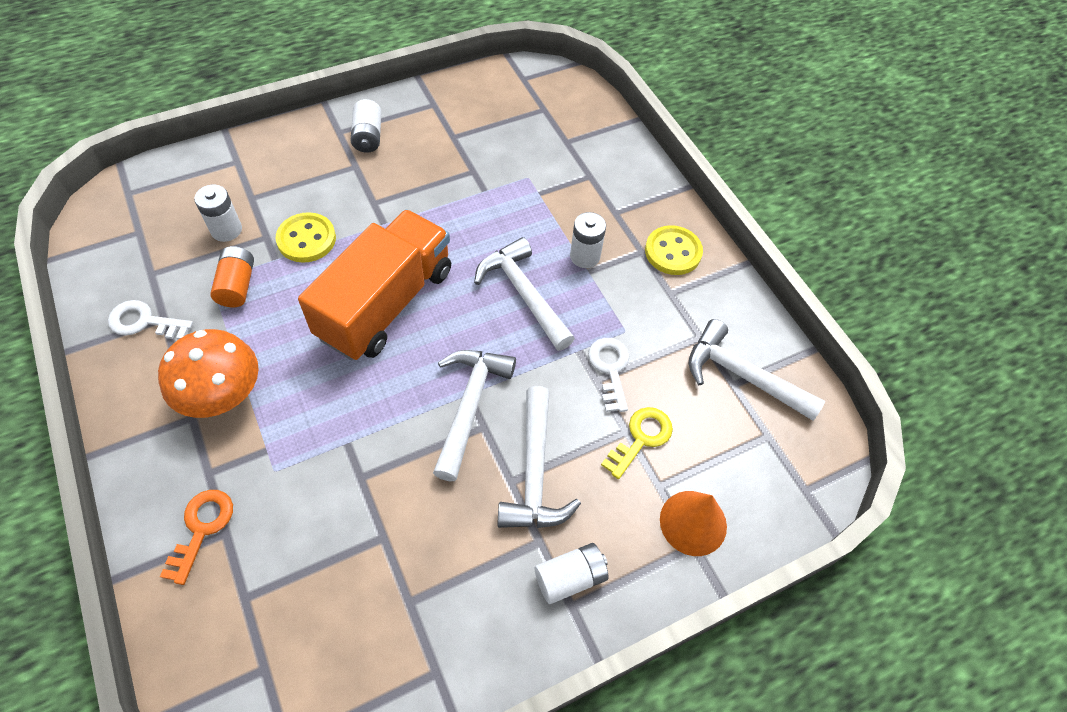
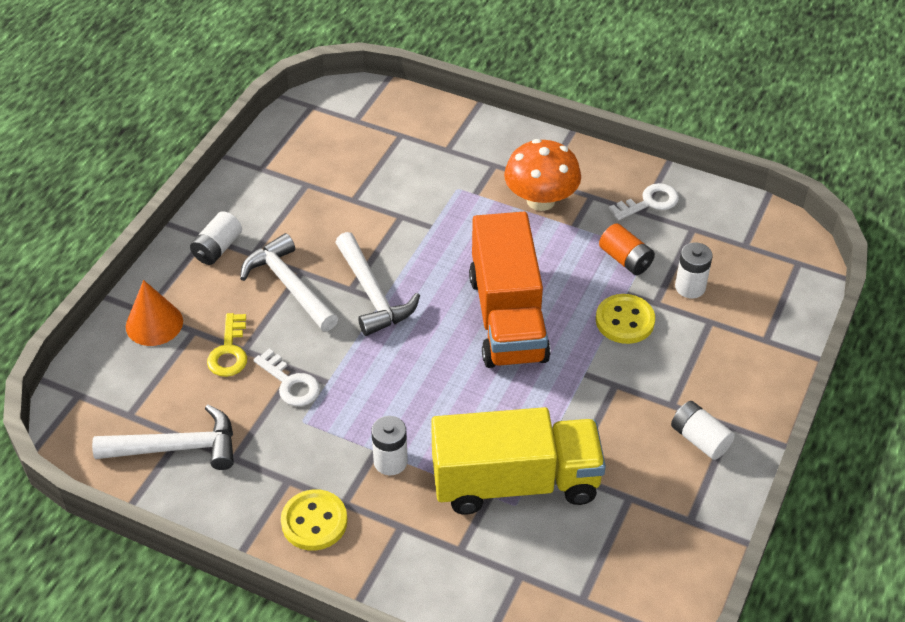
camera: 145 degrees right, 10 degrees down
orange key [160,490,233,585] -> none
white hammer [474,237,575,351] -> none
none -> yellow truck [431,407,606,515]

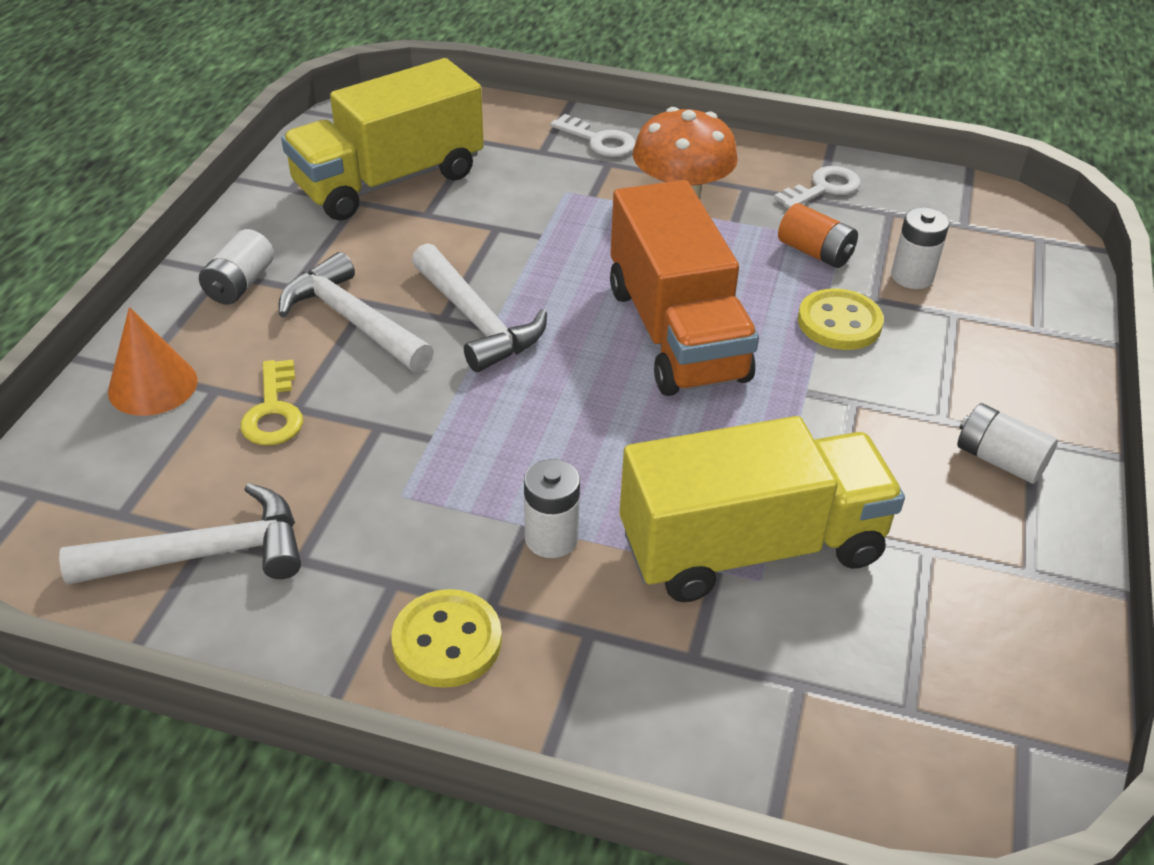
camera: 10 degrees left, 5 degrees down
white key [254,349,320,406] -> white key moved to [550,114,636,157]
none -> yellow truck [281,58,484,221]

